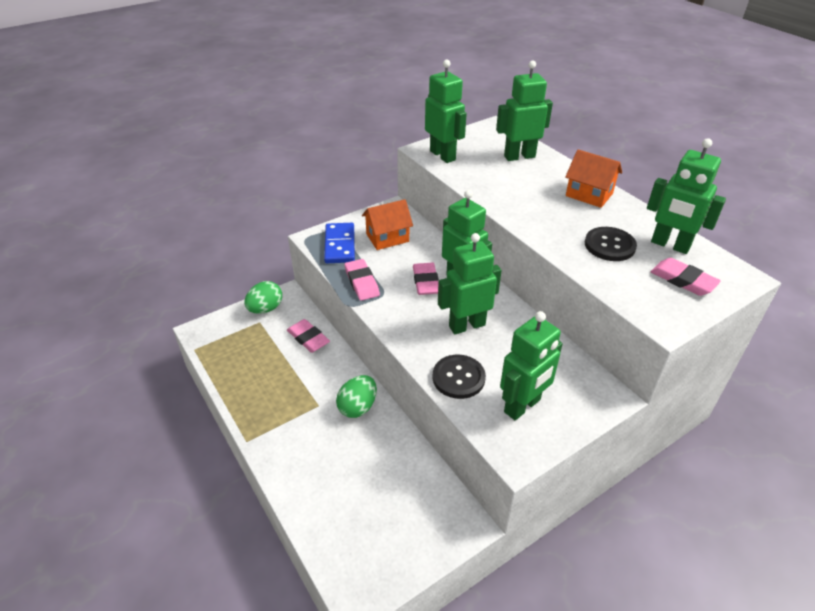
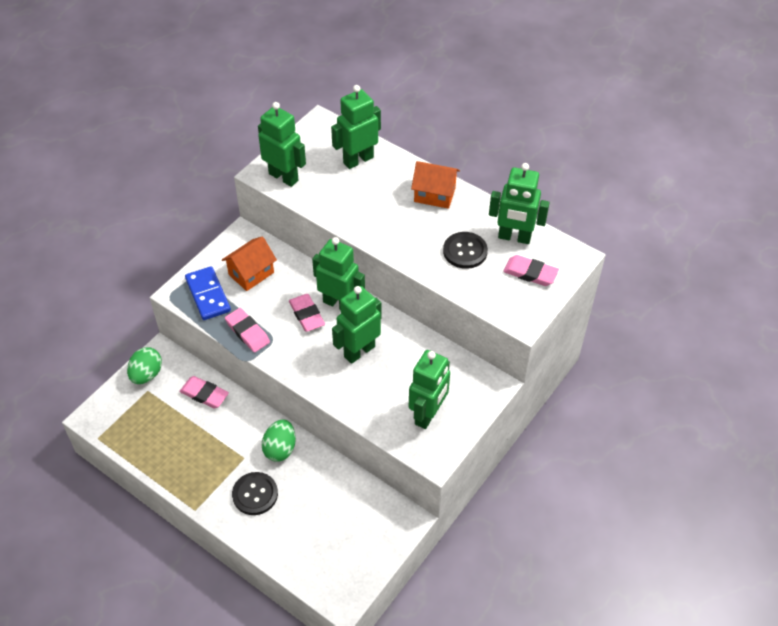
camera: 20 degrees left, 10 degrees up
black button [433,355,486,399] -> black button moved to [232,472,278,515]

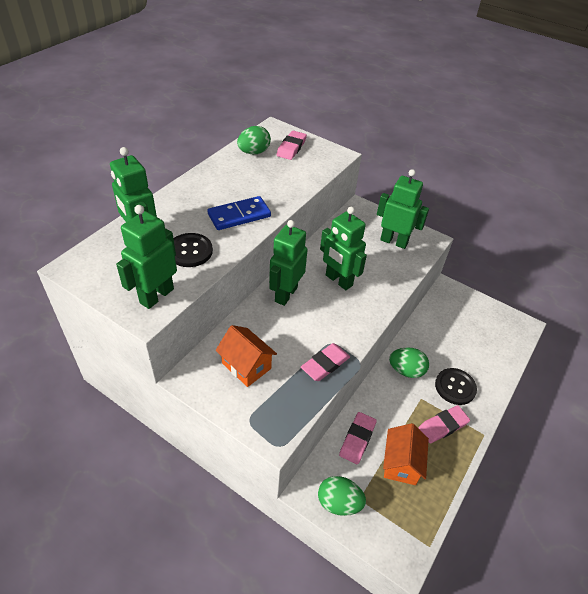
camera: 95 degrees left, 5 degrees down
blue domino [185,266,231,320] -> blue domino moved to [207,196,271,230]
pink eraser [289,294,325,332] -> pink eraser moved to [419,405,470,444]
orange house [411,161,460,209] -> orange house moved to [383,423,429,485]
black button [443,232,488,269] -> black button moved to [173,233,213,267]
green robot [489,163,550,244] -> green egg [237,126,271,154]

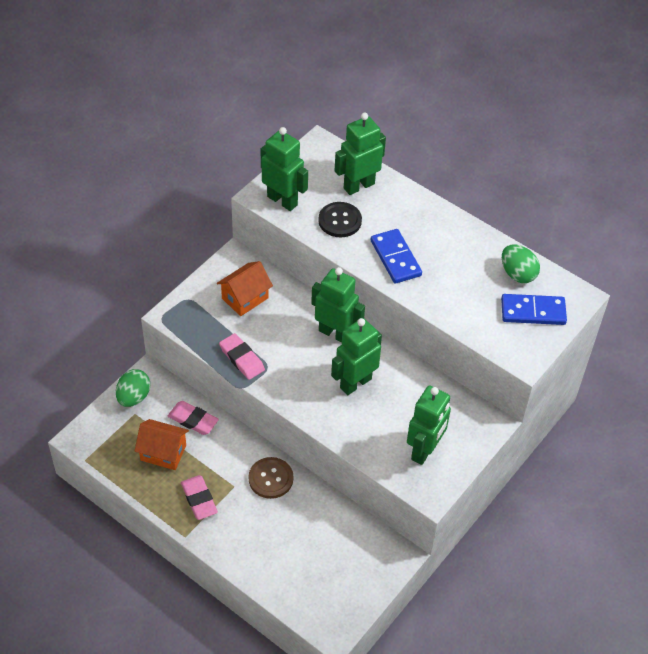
camera: 95 degrees right, 5 degrees up
pink eraser [276,131,307,160] -> blue domino [501,294,567,325]
green egg [389,347,429,378] -> brown button [249,457,293,499]
black button [435,368,477,405] -> none

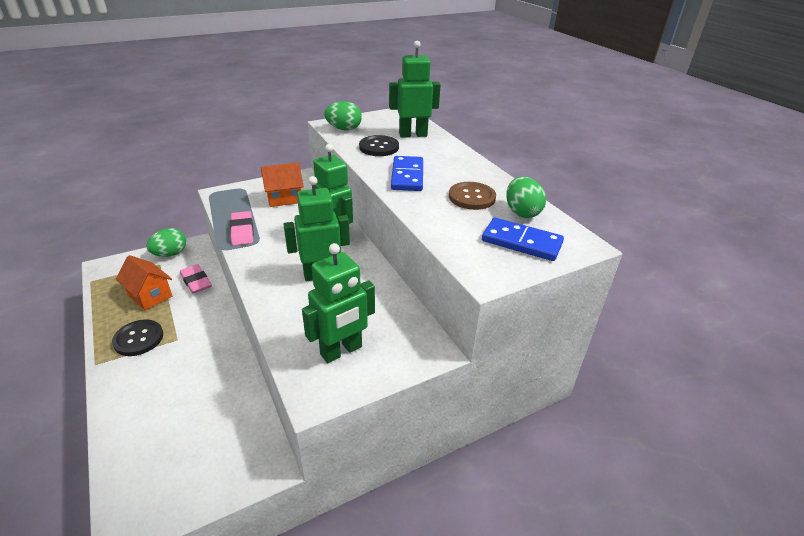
camera: 25 degrees right, 15 degrees down
pink eraser [181,475,218,520] -> black button [112,319,163,356]
brown button [249,457,293,499] -> brown button moved to [449,182,496,210]
green robot [261,127,308,211] -> green egg [324,101,362,131]

